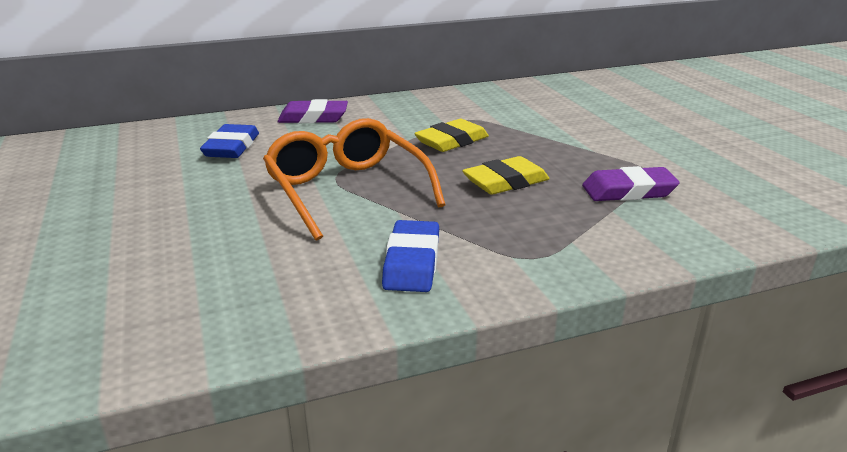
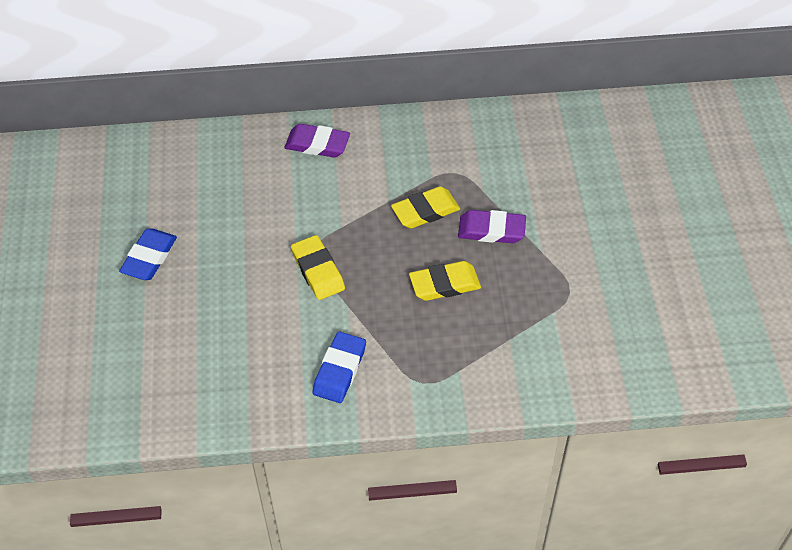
camera: 15 degrees right, 25 degrees up
blue eraser [200,124,259,158] -> blue eraser moved to [119,228,177,280]
orange glasses [263,118,446,241] -> yellow eraser [291,235,345,300]
purple eraser [582,166,680,201] -> purple eraser moved to [458,210,526,243]

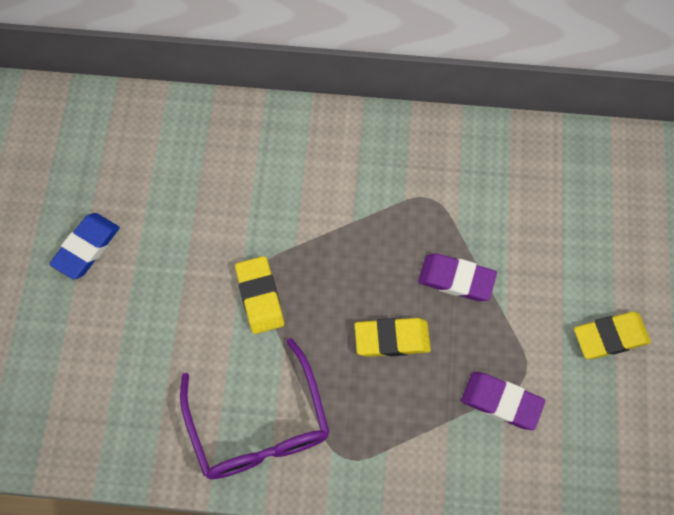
camera: 10 degrees right, 15 degrees up
purple eraser [285,124,350,158] -> purple eraser moved to [461,372,545,430]
blue eraser [312,331,366,403] -> purple glasses [180,338,329,479]
yellow eraser [391,186,460,229] -> yellow eraser moved to [574,312,651,359]

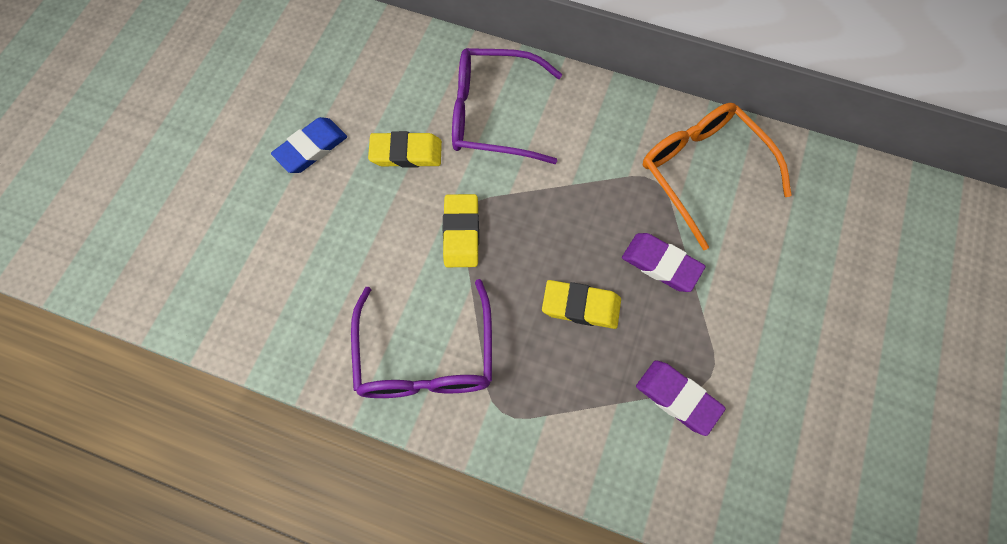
camera: 15 degrees right, 0 degrees up
yellow eraser [574,312,651,359] -> yellow eraser moved to [368,131,442,168]
none -> purple glasses [452,48,562,164]
none -> orange glasses [643,103,792,250]

